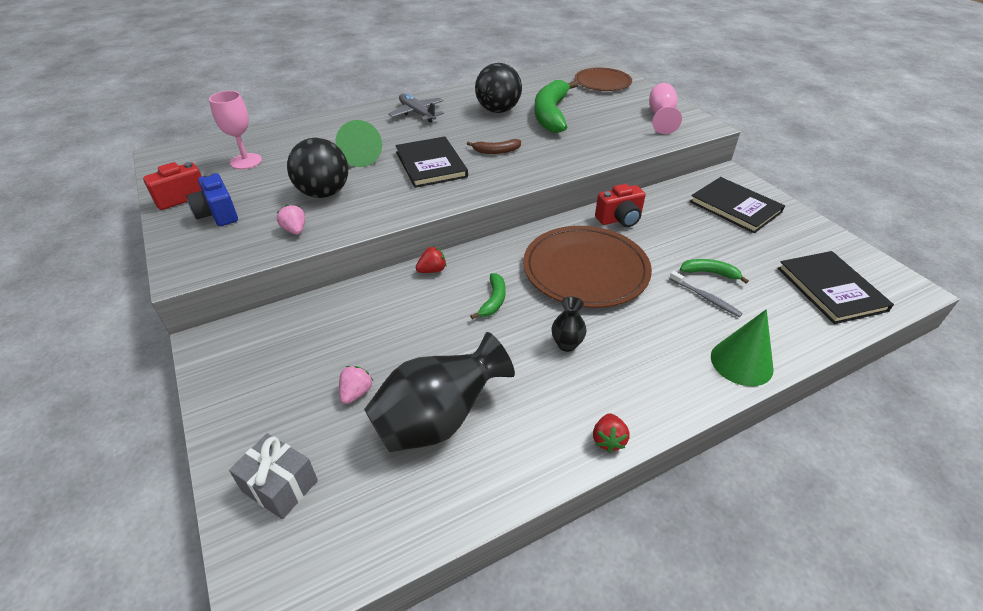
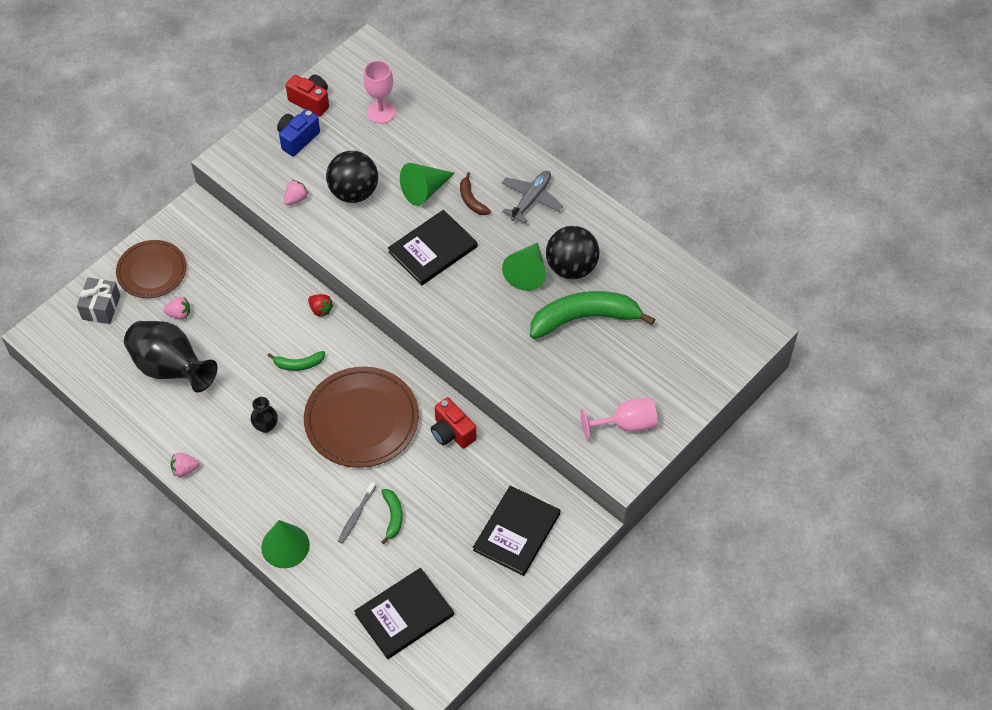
camera: 70 degrees right, 15 degrees up
brown banana [467,139,521,154] -> brown banana moved to [460,172,491,215]
brown plate [575,68,632,91] -> brown plate moved to [116,240,186,298]
red strawberry [593,413,630,453] -> pink strawberry [170,452,200,477]
none -> green cone [502,243,546,291]

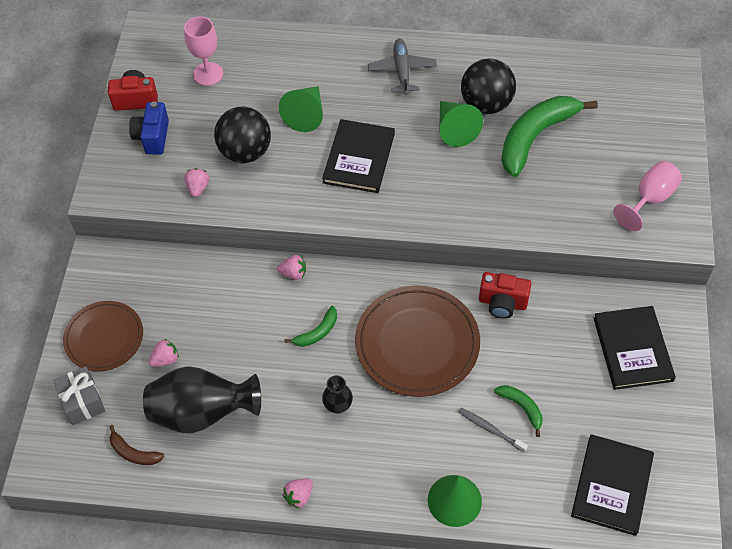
camera: 35 degrees left, 0 degrees up
red strawberry [308,294,333,317] -> pink strawberry [277,255,306,280]
grey toothbrush [338,482,376,543] -> grey toothbrush turned 135 degrees clockwise [458,408,528,452]
brown banana [460,172,491,215] -> brown banana moved to [109,425,165,465]

